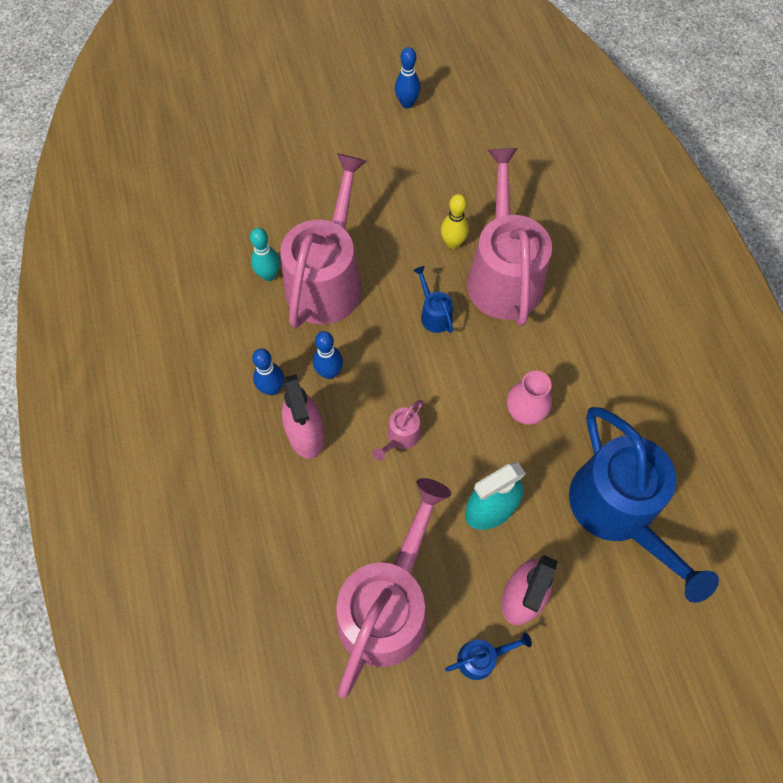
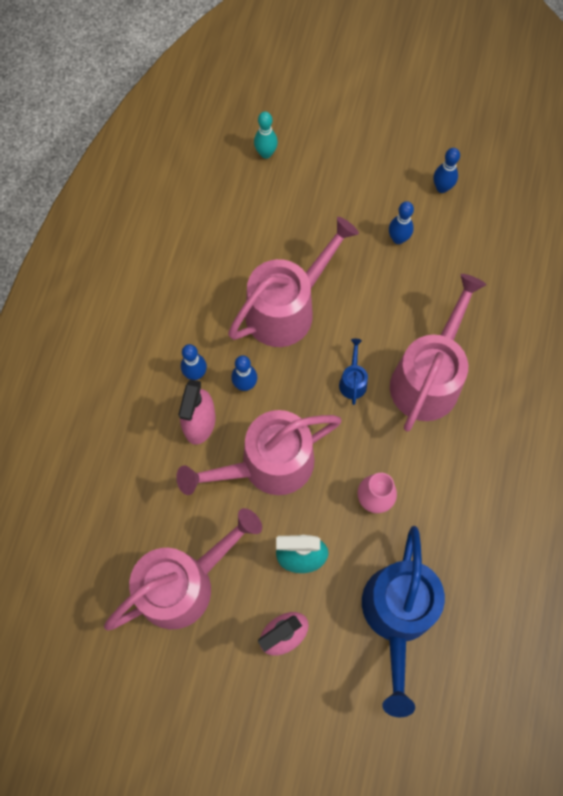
camera: 30 degrees right, 5 degrees up
turquoise bowling pin [250,228,280,281] -> turquoise bowling pin moved to [254,111,278,159]
pink watering can [373,400,423,461] -> pink watering can [176,410,341,495], size x2.47
yellow bowling pin [441,194,469,249] -> none
blue watering can [445,632,532,680] -> none
none -> blue bowling pin [389,201,414,244]

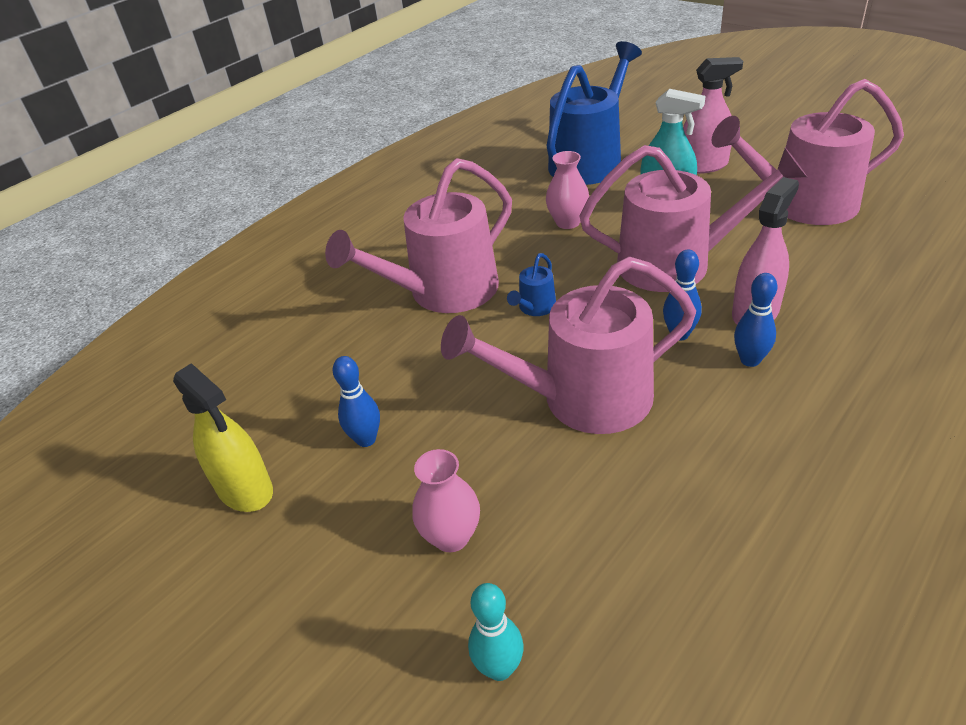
camera: 150 degrees left, 30 degrees down
blue bowling pin [434,148,460,193] -> yellow spray bottle [173,363,273,512]
none -> pink vase [412,449,480,552]

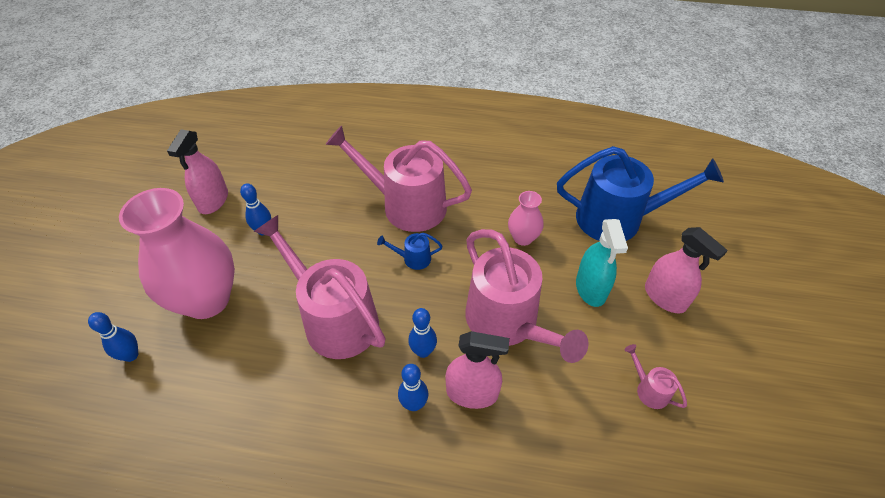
camera: 55 degrees right, 10 degrees up
yellow spray bottle [173,363,273,512] -> pink spray bottle [167,129,228,214]
pink vase [412,449,480,552] -> pink vase [119,188,235,319], size x2.16
turquoise bowling pin [468,583,524,681] -> blue bowling pin [88,312,138,362]
pink watering can [712,79,904,225] -> pink watering can [625,344,687,409], size x0.41

